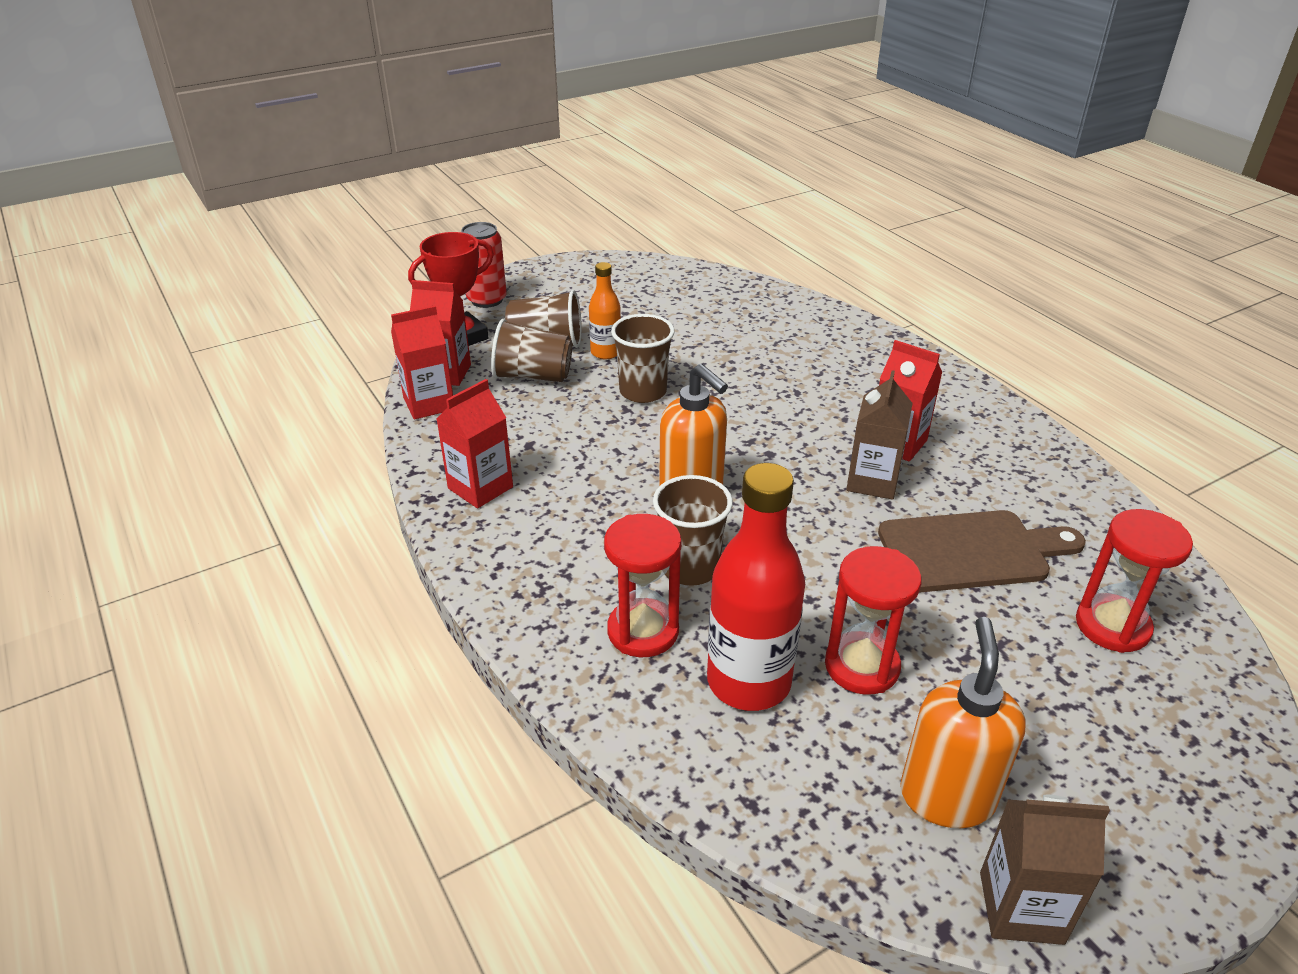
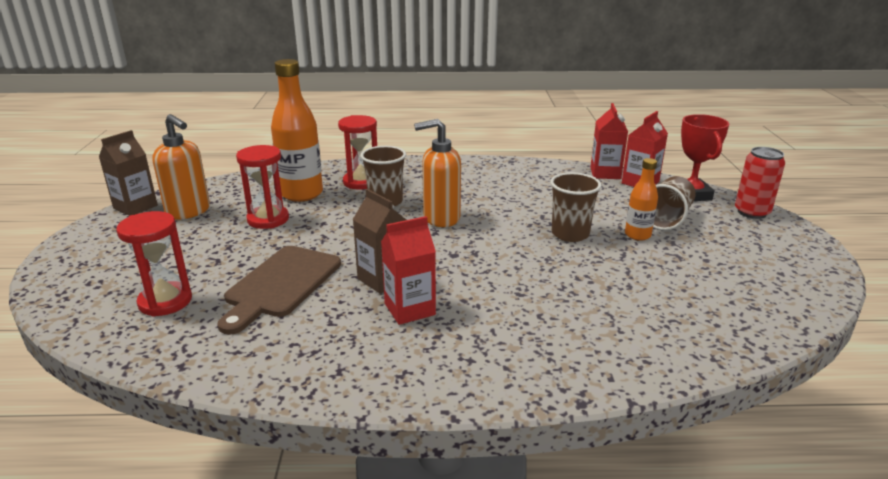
camera: 120 degrees right, 10 degrees down
red carton [436,379,513,508] -> none
brown cup [491,319,572,382] -> none
red bottle [707,463,805,711] -> orange bottle [271,59,323,202]

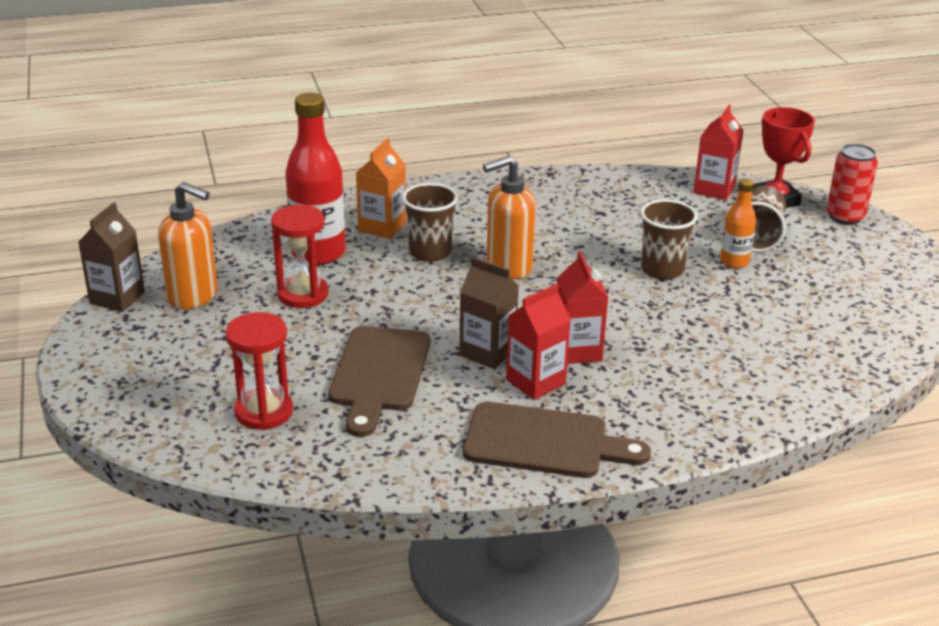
camera: 15 degrees left, 5 degrees up
orange bottle [271,59,323,202] -> red bottle [285,93,346,265]
red hourglass [338,115,377,189] -> orange carton [356,138,406,239]
red carton [590,103,628,179] -> red carton moved to [557,251,609,364]
none -> brown cutting board [463,402,651,478]

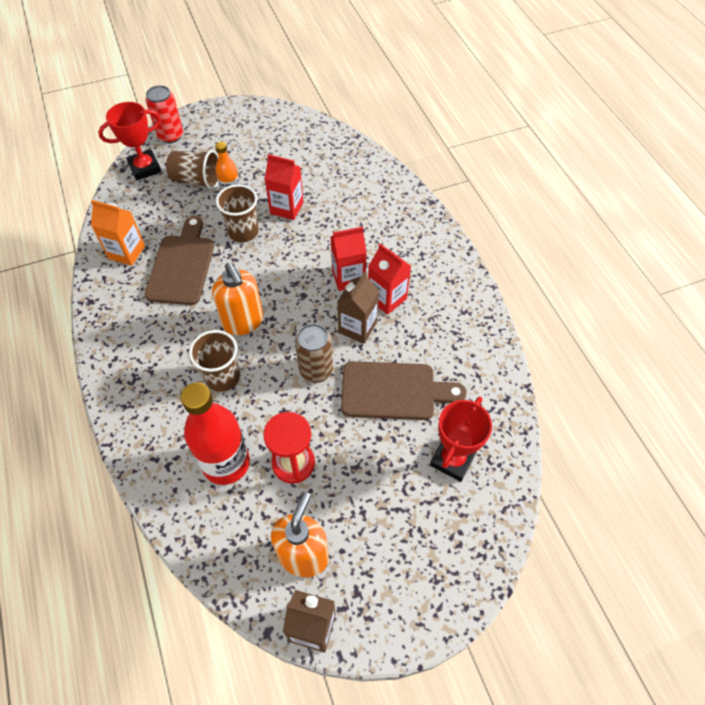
camera: 95 degrees left, 25 degrees up
red hourglass [225,312,293,430] -> red trophy [430,397,492,482]
orange carton [356,138,406,239] -> orange carton moved to [91,200,145,266]
brown cutting board [463,402,651,478] -> brown cutting board moved to [145,216,214,305]
red carton [694,105,744,200] -> red carton moved to [265,154,303,220]
none -> brown can [295,324,333,383]

